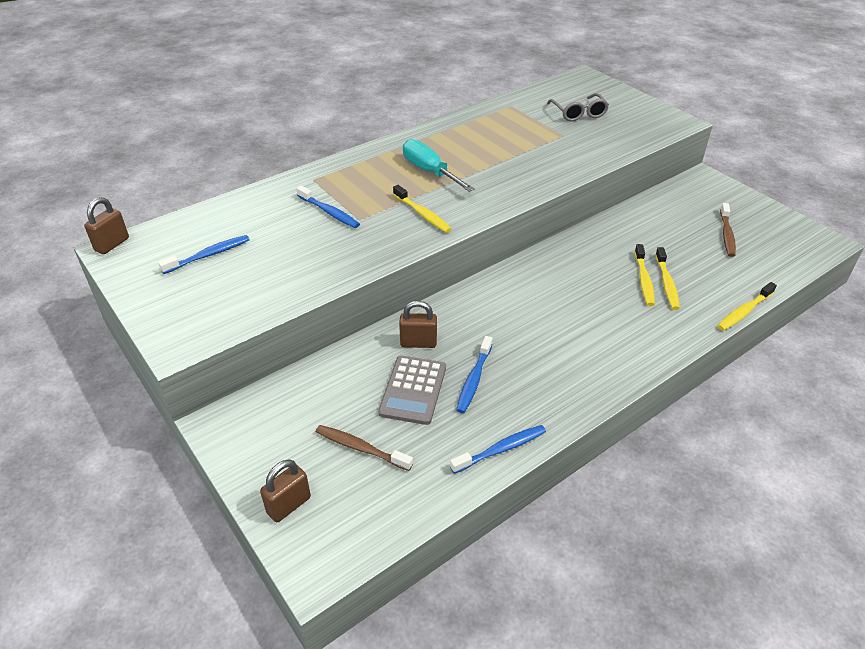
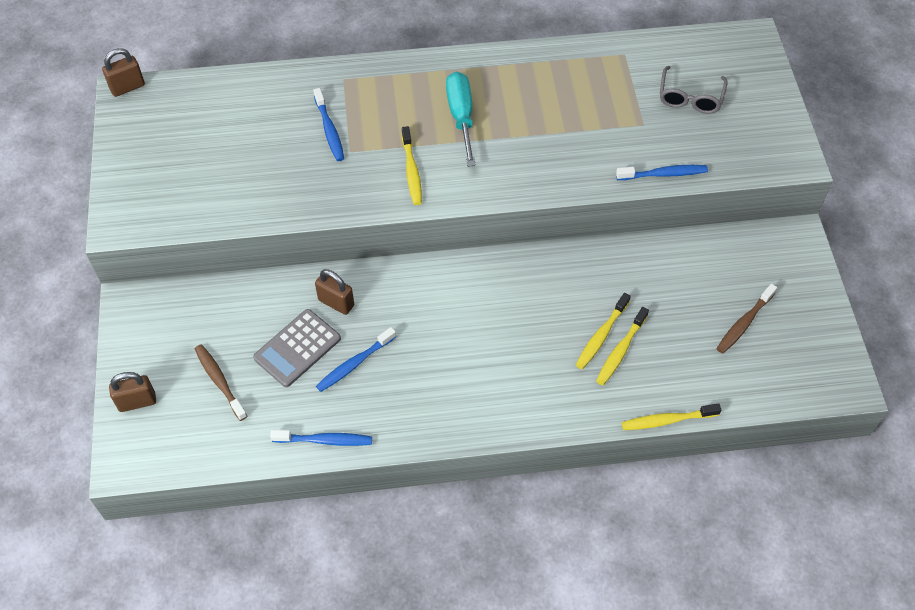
camera: 30 degrees right, 15 degrees up
blue toothbrush [158,235,250,274] -> blue toothbrush moved to [616,165,708,180]

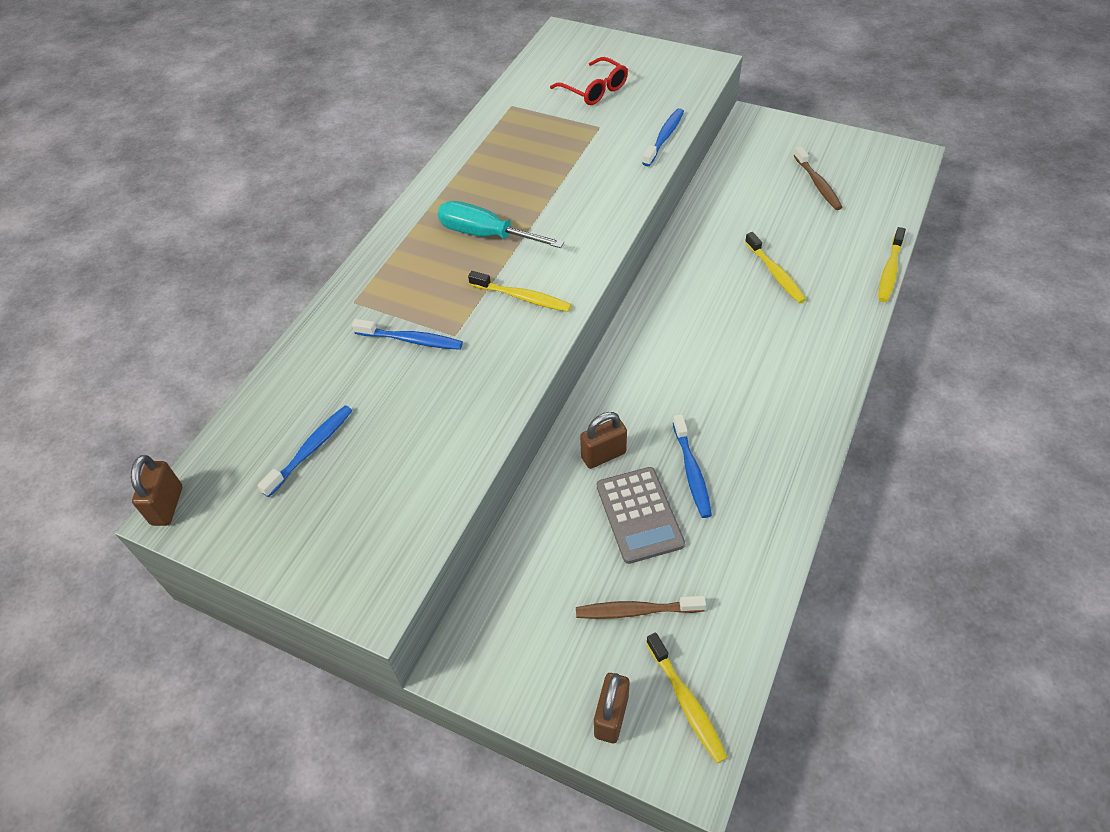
camera: 55 degrees left, 5 degrees down
blue toothbrush [270,430,372,446] -> blue toothbrush moved to [257,405,353,497]
yellow toothbrush [596,307,649,385] -> yellow toothbrush moved to [646,633,728,763]
grey glasses [660,66,728,114] -> red glasses [550,57,628,105]

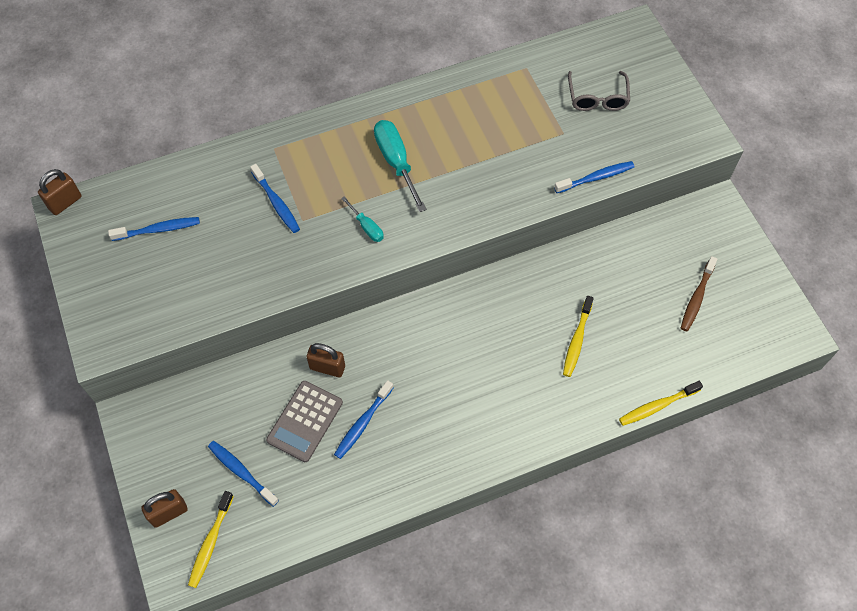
camera: 40 degrees right, 10 degrees up
yellow toothbrush [468,271,571,312] -> turquoise screwdriver [341,196,384,242]
red glasses [550,57,628,105] -> grey glasses [568,71,630,111]
brown toothbrush [576,596,706,619] -> blue toothbrush [208,441,279,507]

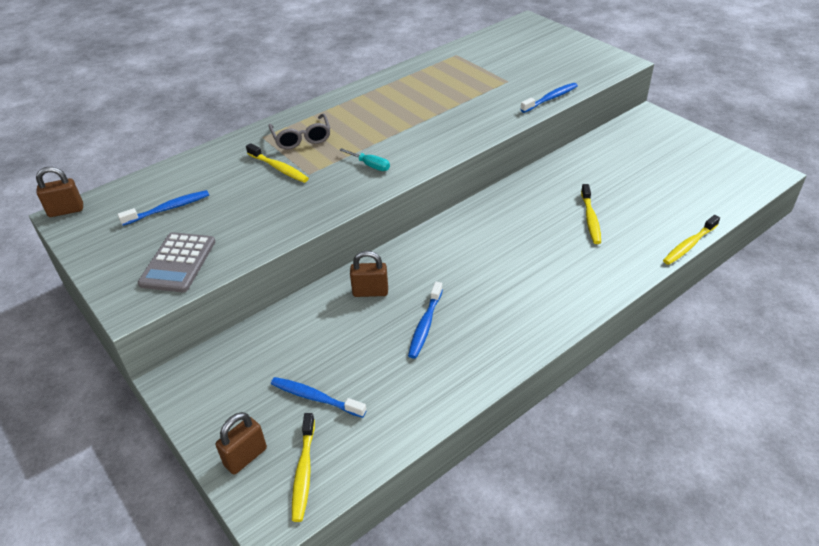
camera: 15 degrees left, 20 degrees down
brown padlock [38,169,81,215] -> brown padlock turned 45 degrees clockwise [36,167,83,217]
blue toothbrush [250,164,300,233] -> yellow toothbrush [246,143,309,183]
grey calculator [266,381,343,462] -> grey calculator moved to [138,232,215,292]
turquoise screwdriver [374,120,426,212] -> none
grey glasses [568,71,630,111] -> grey glasses moved to [268,113,330,150]
brown toothbrush [681,256,718,331] -> none

